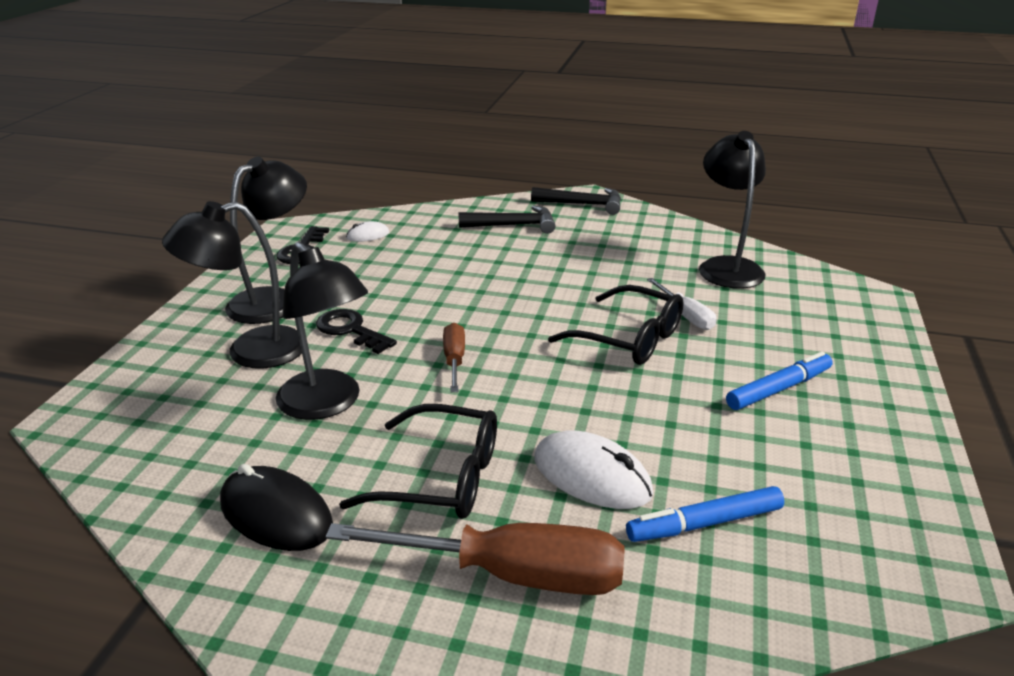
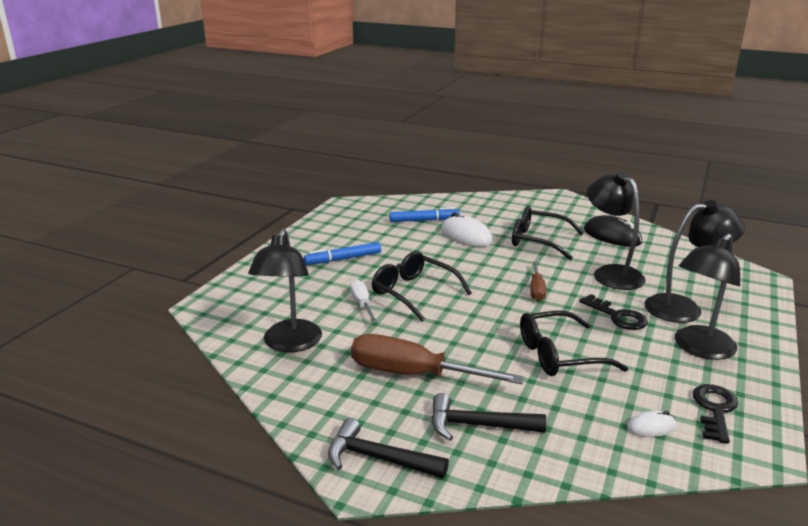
camera: 170 degrees left, 5 degrees down
brown screwdriver [325,523,625,595] -> brown screwdriver moved to [351,334,524,384]
none -> black glasses [520,311,628,376]

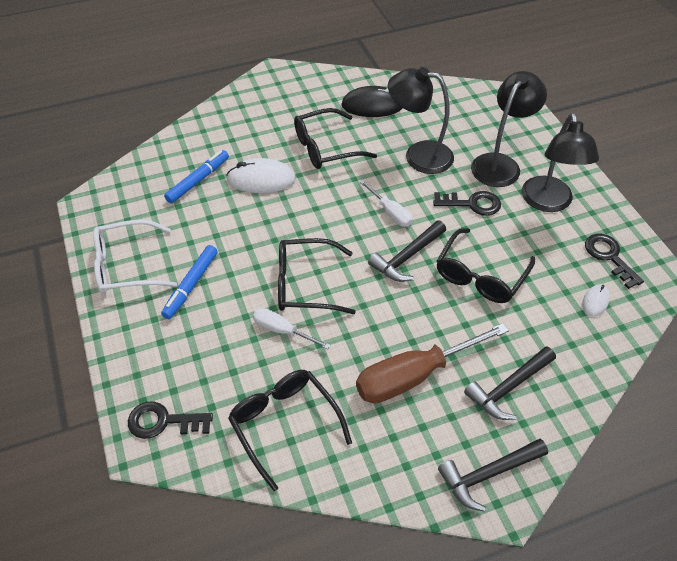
camera: 45 degrees left, 25 degrees up
black lamp [248,229,322,352] -> black glasses [228,370,352,491]
brown screwdriver [530,261,546,301] -> white screwdriver [360,180,413,227]
none -> white glasses [93,219,177,294]
none -> black key [128,401,213,439]
none -> black hammer [368,220,446,282]

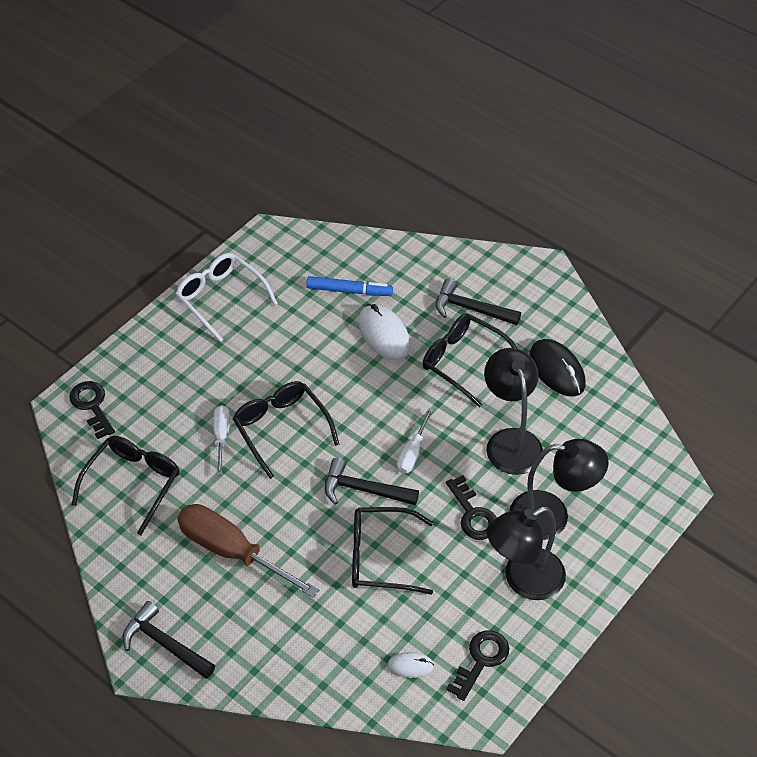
camera: 60 degrees right, 0 degrees up
blue marker [161,245,218,319] -> none
black hammer [464,346,556,420] -> black hammer moved to [436,279,521,325]

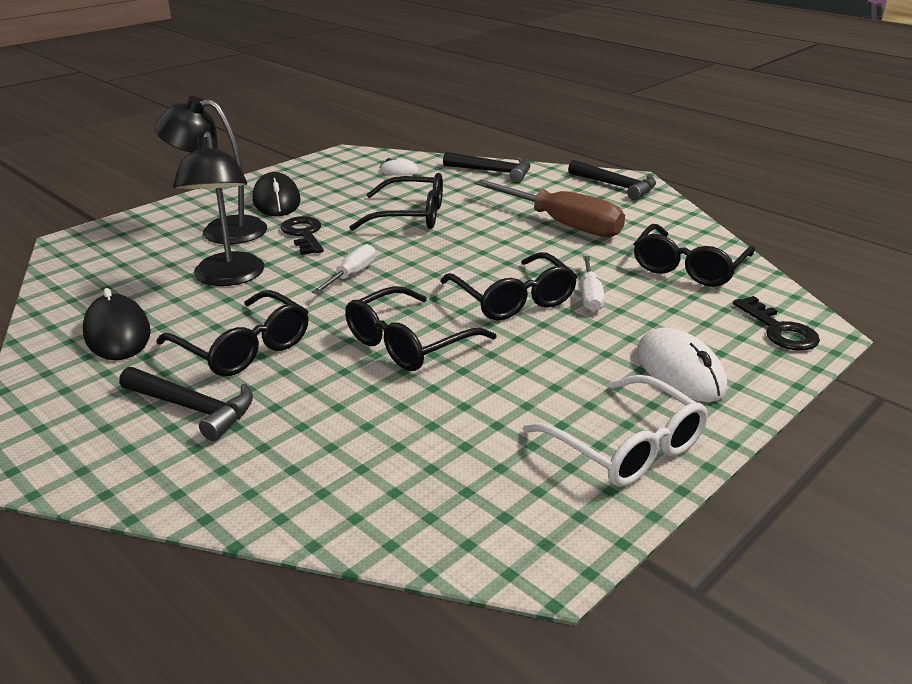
camera: 175 degrees left, 20 degrees down
blue marker [306,276,393,296] -> none
black hammer [325,458,419,505] -> black hammer moved to [443,152,531,183]
white mouse [358,304,411,360] -> white mouse moved to [637,327,727,402]
black key [446,630,509,701] -> none
black lamp [487,507,566,600] -> black mouse [253,172,301,216]
none -> black glasses [345,286,497,371]

